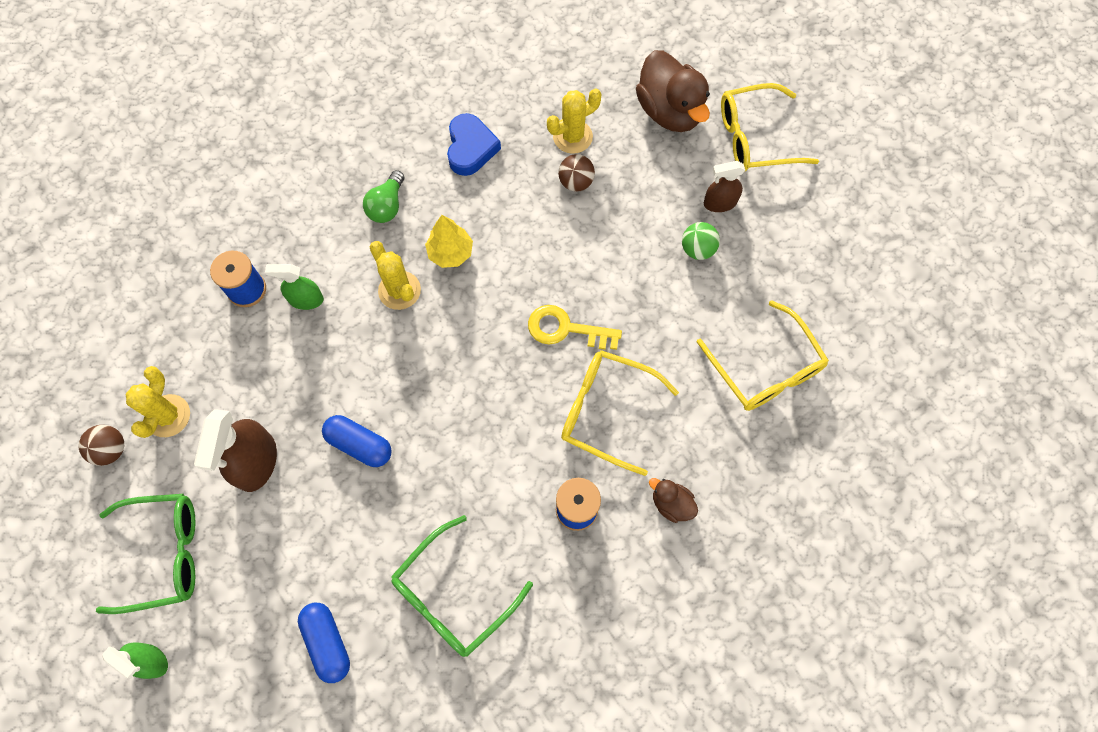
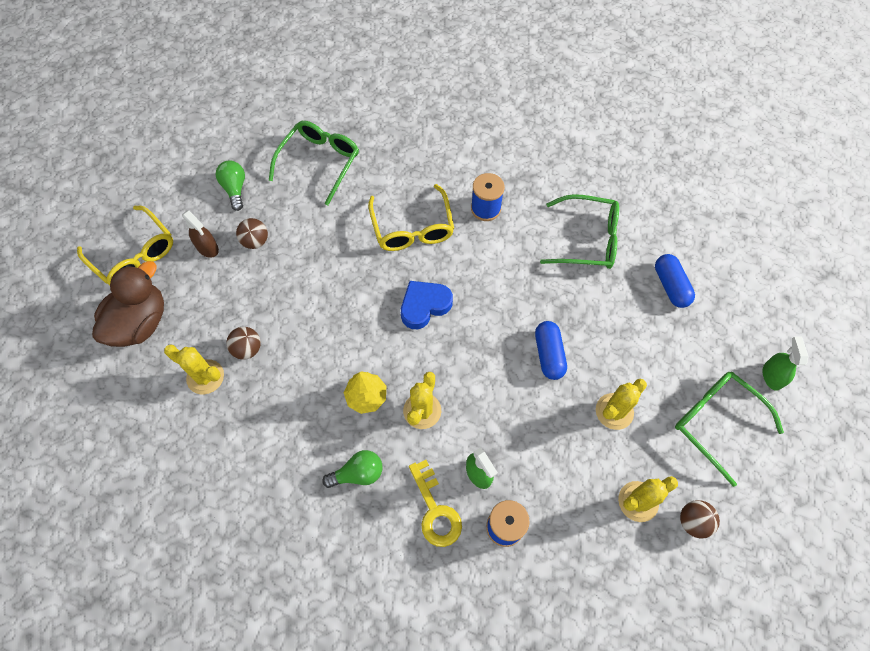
camera: 125 degrees left, 5 degrees down
brown spray bottle [194,409,277,492] -> yellow cactus [596,379,647,430]
blue capsule [298,603,350,683] -> blue capsule turned 45 degrees counterclockwise [655,254,695,308]
blue heart [447,113,501,176] -> blue heart moved to [401,281,453,329]
yellow key [528,305,622,350] -> yellow key moved to [409,460,462,547]
brown duck [649,478,698,523] -> none
green ball [682,222,720,260] -> brown ball [236,218,268,249]
yellow glasses [697,300,829,411] -> green glasses [269,121,359,205]
none -> green light bulb [215,161,245,211]

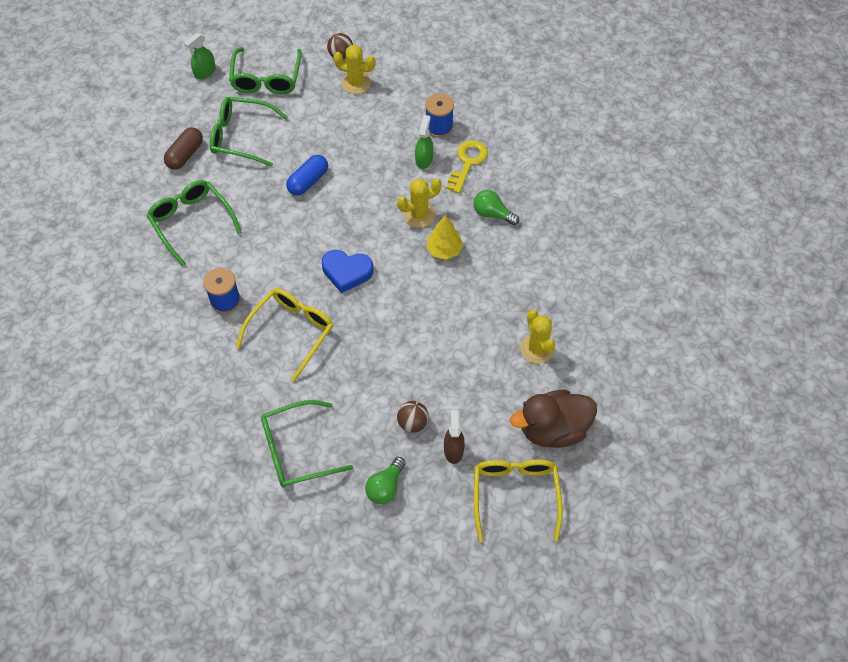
camera: 135 degrees left, 5 degrees down
brown ball [226,327,261,360] -> none
yellow cactus [596,379,647,430] -> none
blue capsule [655,254,695,308] -> brown capsule [164,127,203,170]
none -> green glasses [210,97,288,167]

